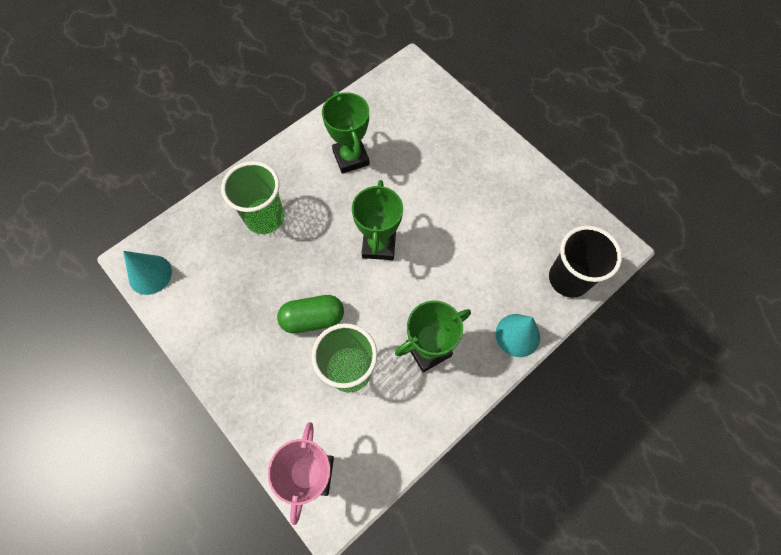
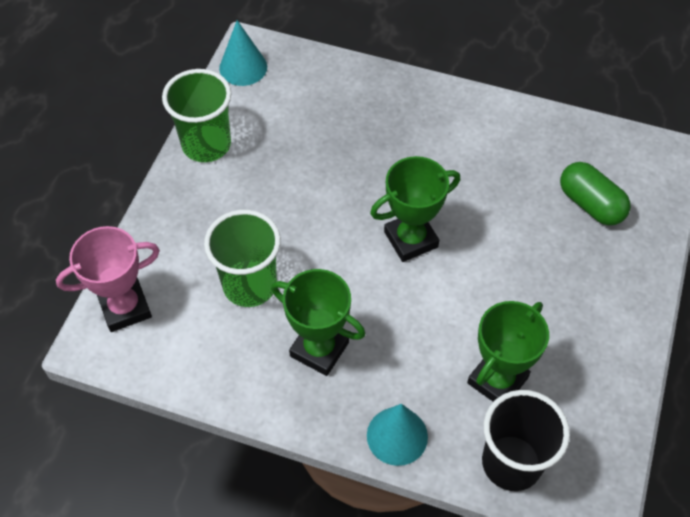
camera: 60 degrees right, 10 degrees down
green cup [221,161,284,234] -> green cup moved to [162,69,232,162]
green capsule [277,295,344,333] -> green capsule moved to [560,162,631,225]
green trophy [322,91,370,174] -> green trophy moved to [467,301,549,402]

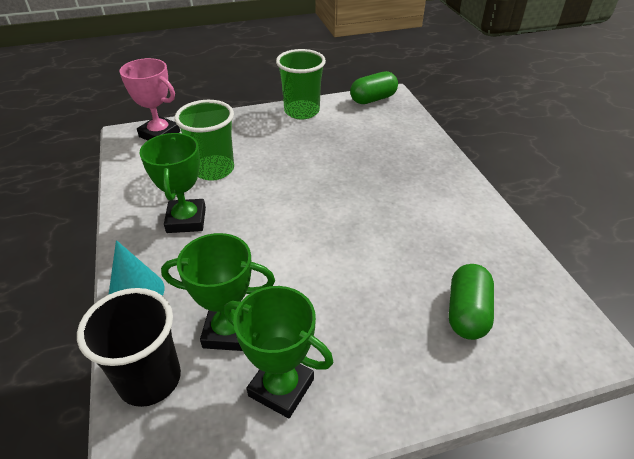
camera: 55 degrees right, 15 degrees down
turquoise cone [219,20,267,86] -> green capsule [350,71,398,104]
green trophy [370,156,460,262] -> green trophy moved to [224,286,333,418]

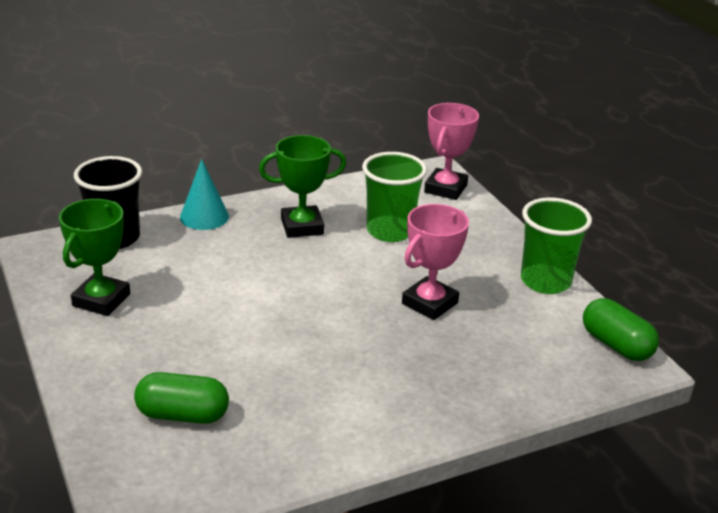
camera: 80 degrees right, 10 degrees down
green trophy [161,233,275,351] -> none
none -> pink trophy [402,204,469,320]

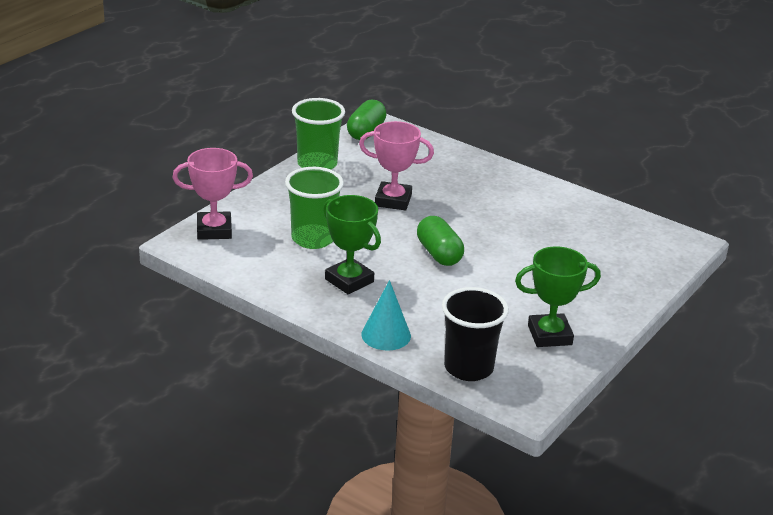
camera: 120 degrees left, 0 degrees up
green capsule [134,372,229,424] -> green capsule moved to [417,216,464,266]

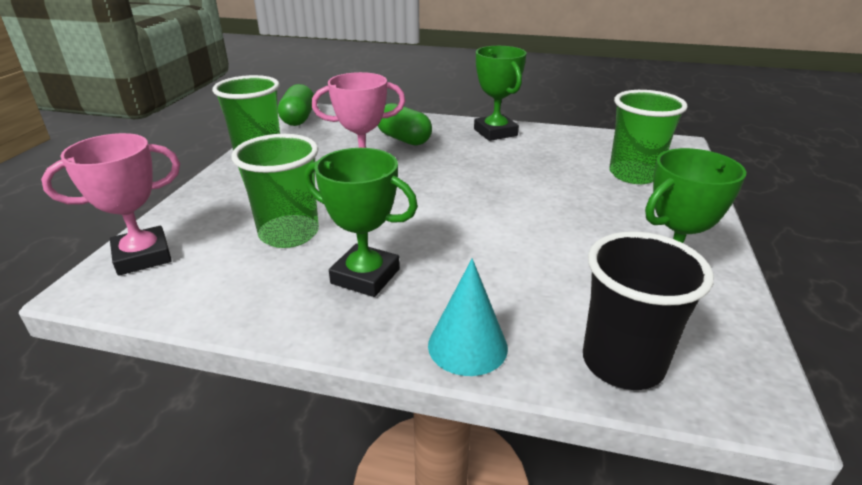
camera: 20 degrees left, 0 degrees up
green capsule [417,216,464,266] -> green capsule moved to [377,103,432,146]
none -> green trophy [474,46,527,141]
none -> green cup [609,90,688,184]

